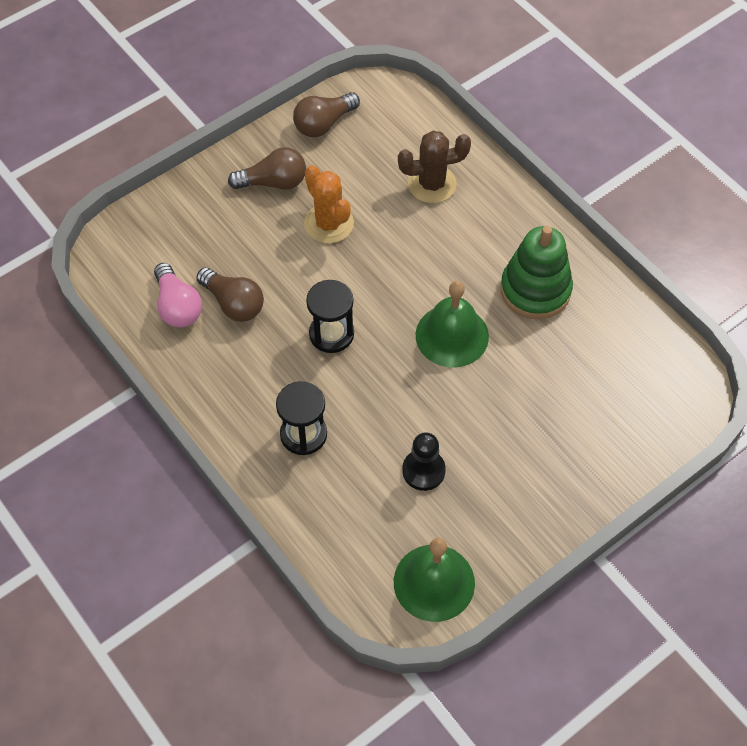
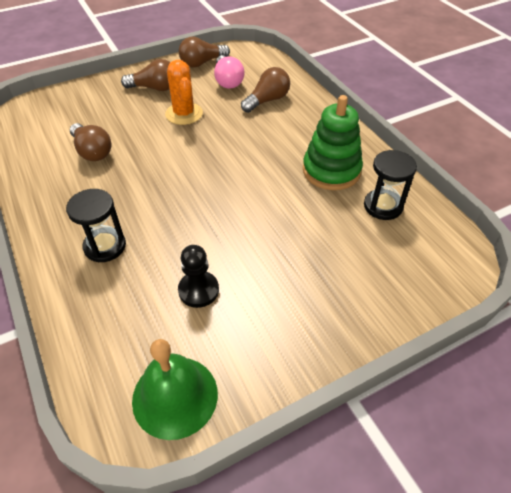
camera: 10 degrees right, 10 degrees down
pink light bulb [154,263,202,328] -> pink light bulb moved to [214,55,245,88]
black hourglass [306,280,354,353] -> black hourglass moved to [364,150,417,220]
brown cactus [398,131,471,203] -> brown light bulb [241,67,290,113]
green bell [416,281,489,367] -> none

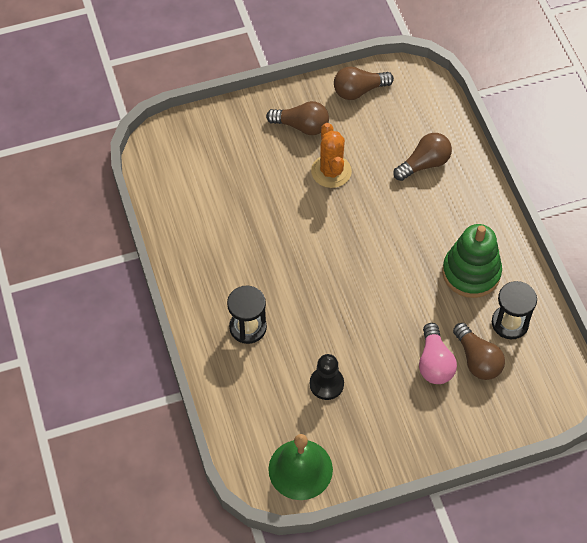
camera: 10 degrees right, 10 degrees up
brown light bulb [70,123,111,161] -> brown light bulb moved to [453,323,505,380]
pink light bulb [214,55,245,88] -> pink light bulb moved to [419,323,457,384]

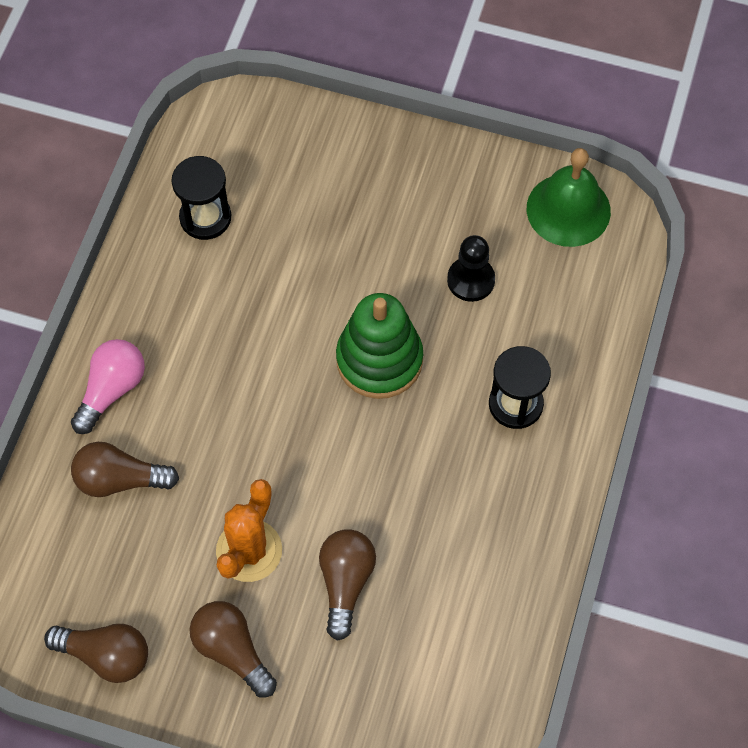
camera: 145 degrees left, 5 degrees up
pink light bulb [419,323,457,384] -> pink light bulb moved to [71,339,145,434]
green stacking toy [442,224,502,298] -> green stacking toy moved to [336,293,423,399]
brown light bulb [453,323,505,380] -> brown light bulb moved to [319,529,376,641]

